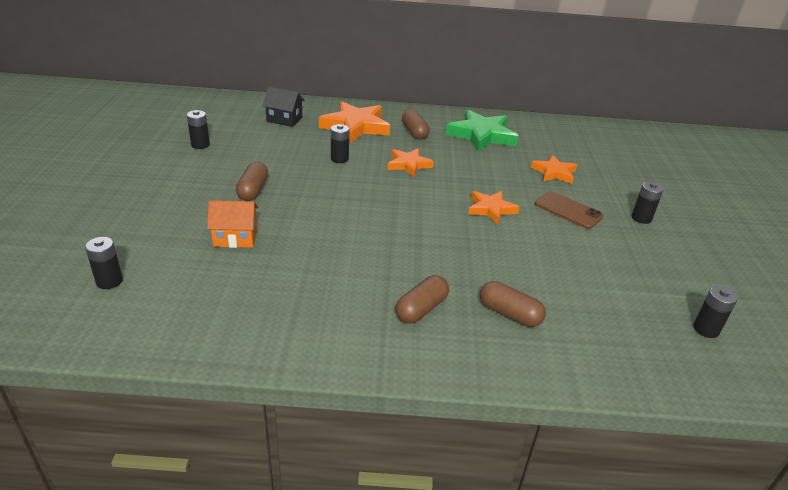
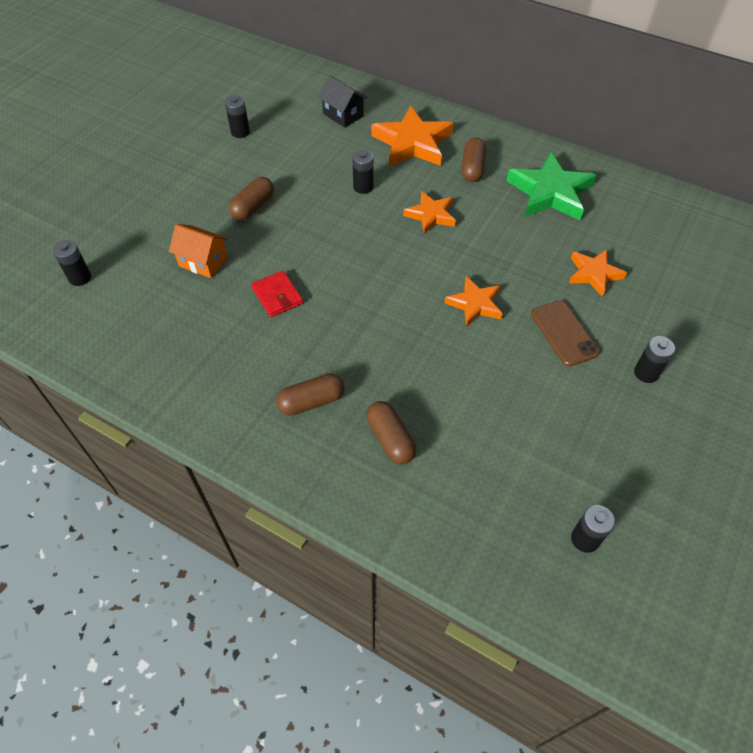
camera: 30 degrees right, 20 degrees up
none -> red wallet [251,271,303,317]

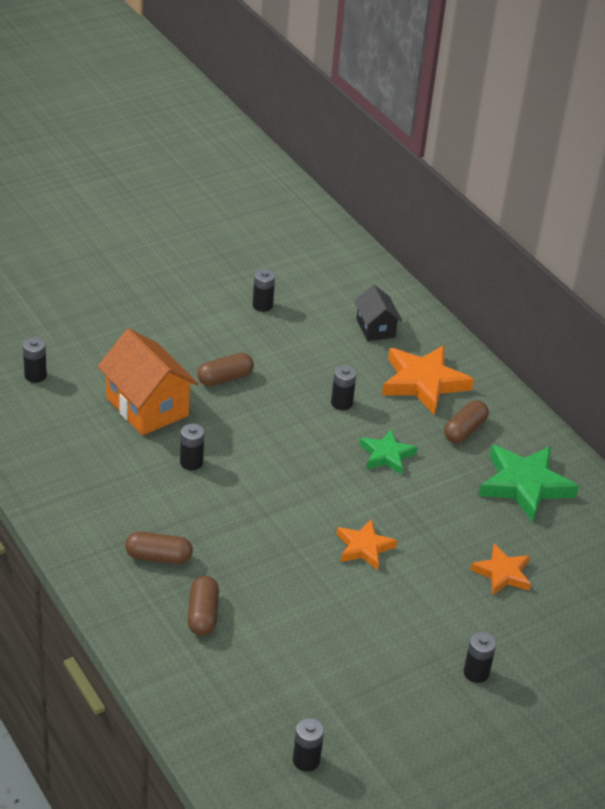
camera: 25 degrees right, 15 degrees down
orange house [169,224,228,278] -> orange house [98,329,198,436], size x1.74
red wallet [251,271,303,317] -> black battery [180,423,204,470]
orange star [403,191,456,234] -> green star [360,429,418,475]
brown phone [531,301,600,367] -> none

